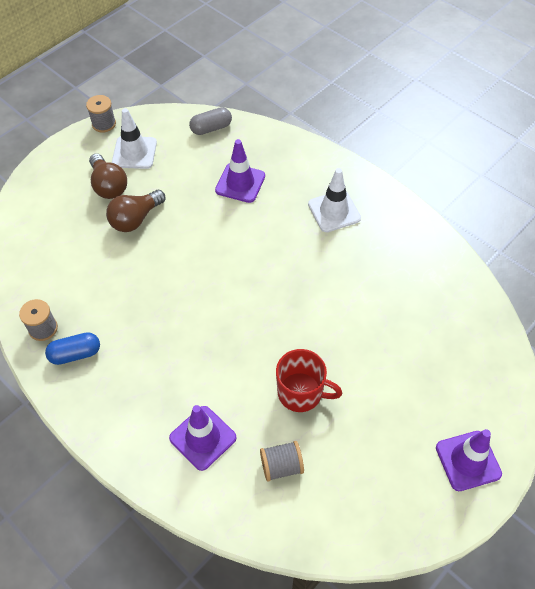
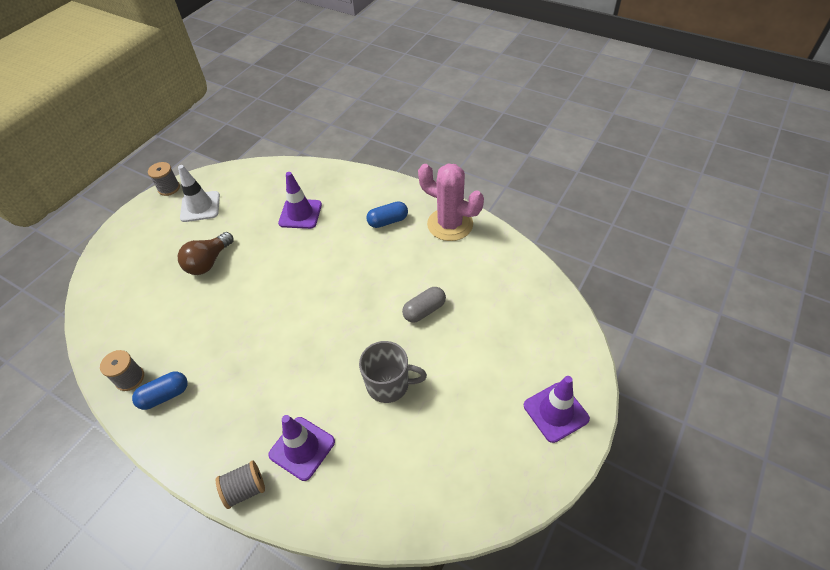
camera: 10 degrees left, 5 degrees down
brown light bulb [89,153,127,199] -> none
grey capsule [189,107,232,135] -> grey capsule moved to [402,287,446,323]
grey spool [260,441,304,482] -> grey spool moved to [216,461,265,509]
red mug [276,349,342,412] -> grey mug [359,341,427,403]
white traffic cone [308,168,361,232] -> blue capsule [366,201,408,228]
none -> pink cactus [418,164,484,241]

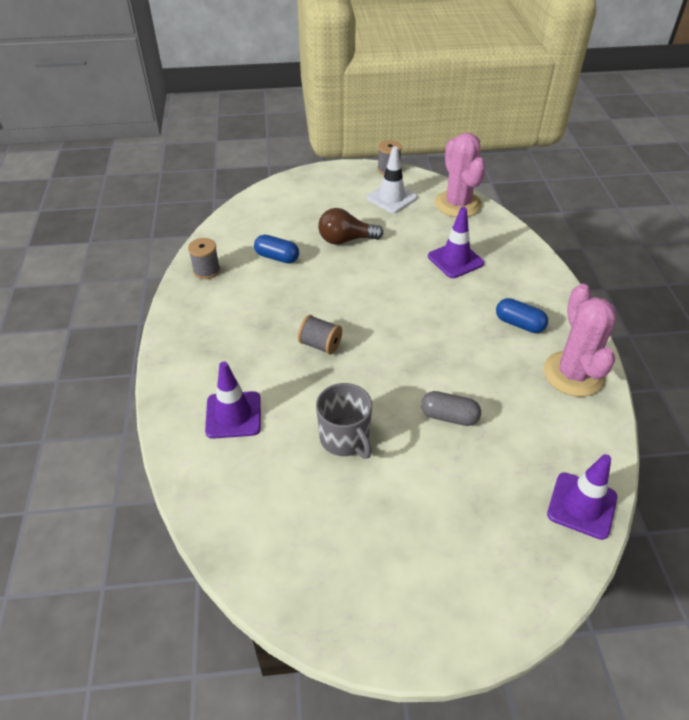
camera: 50 degrees right, 5 degrees down
blue capsule [132,372,188,410] -> blue capsule moved to [254,235,299,263]
grey spool [216,461,265,509] -> grey spool moved to [298,315,342,354]
purple traffic cone [524,376,590,443] -> purple traffic cone moved to [547,454,617,540]
none -> pink cactus [435,133,486,217]

